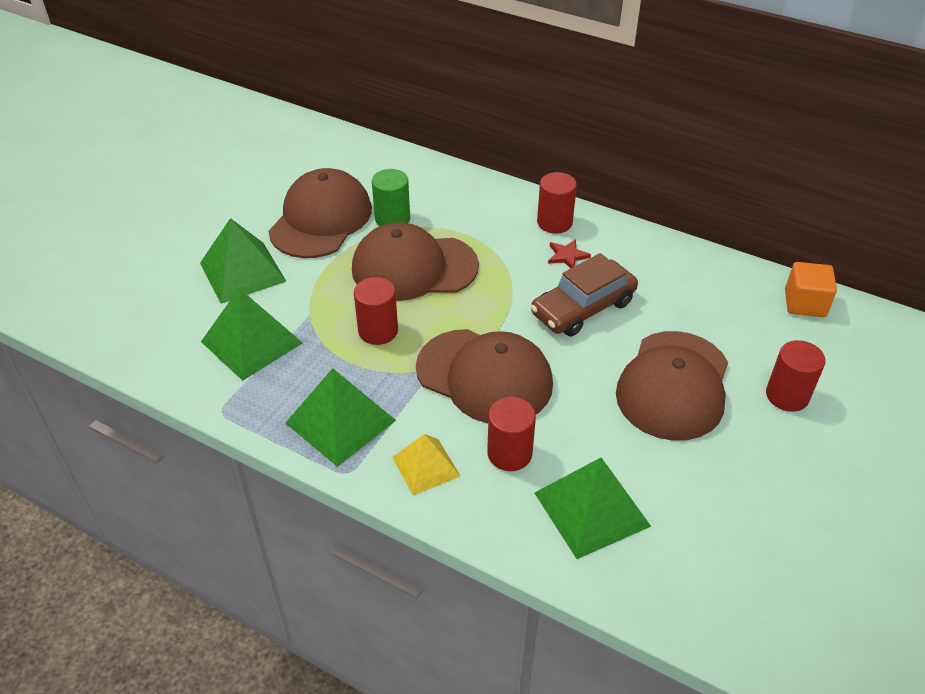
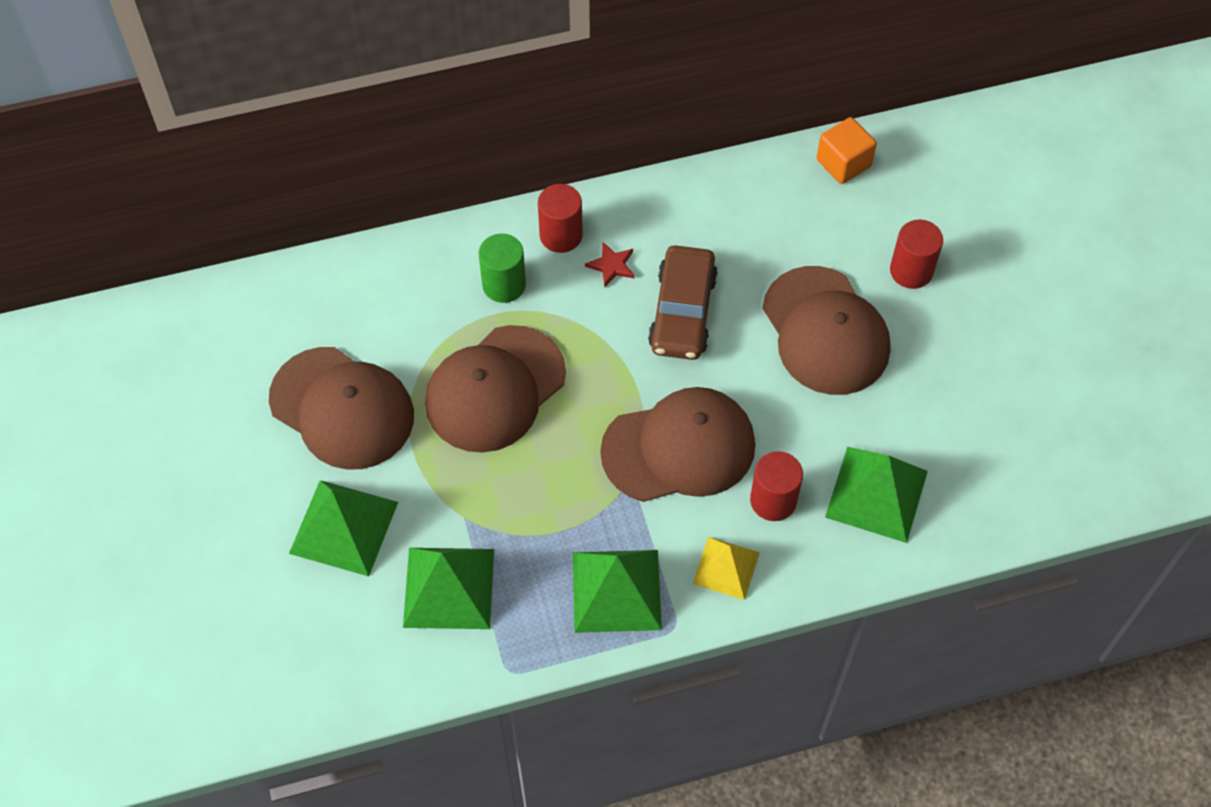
camera: 45 degrees left, 15 degrees up
brown cap [268,168,372,258] -> brown cap turned 150 degrees clockwise [269,347,414,470]
red cylinder [354,277,398,345] -> none
green cylinder [372,169,410,226] -> green cylinder moved to [479,234,526,303]

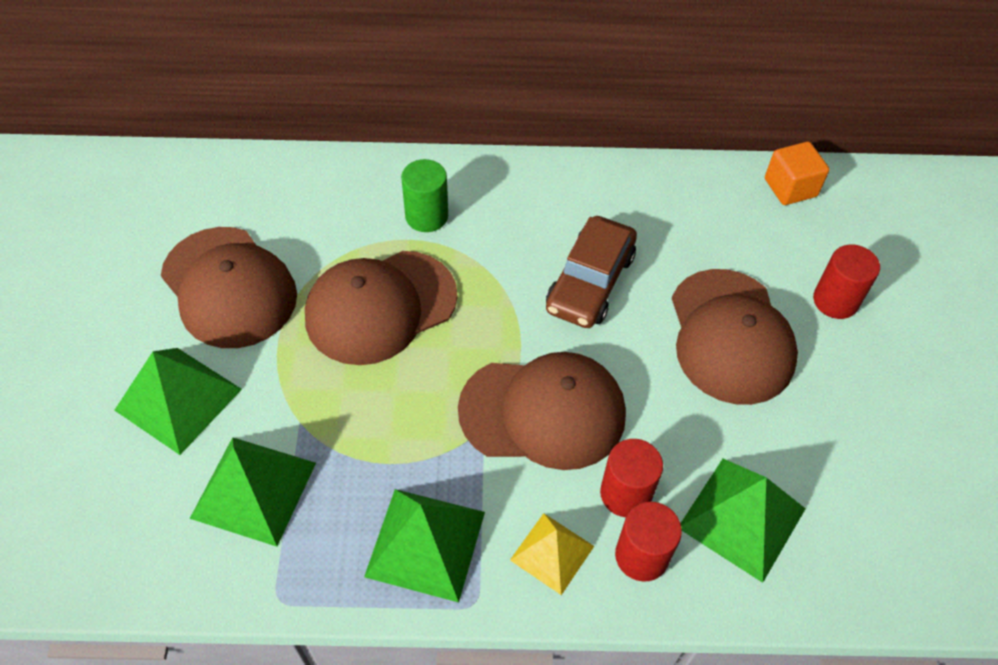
camera: 15 degrees right, 5 degrees down
red cylinder [538,184,583,253] -> red cylinder moved to [615,502,682,582]
red star [585,242,635,287] -> none

